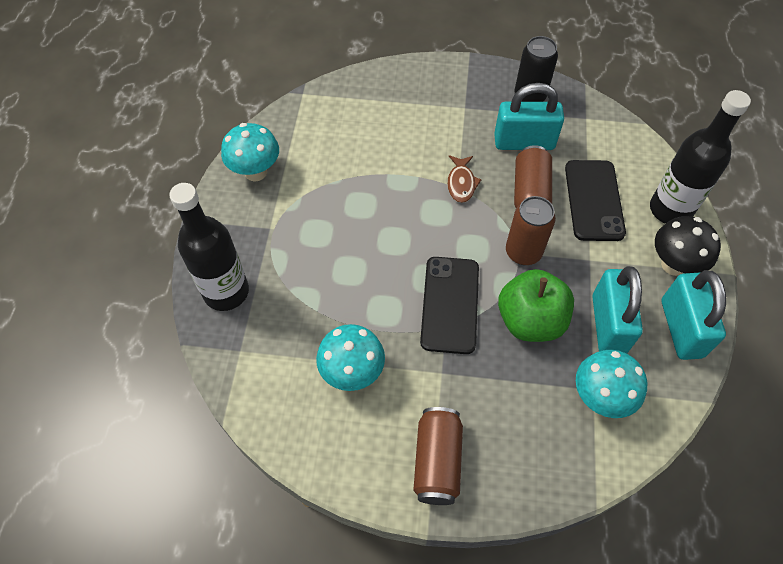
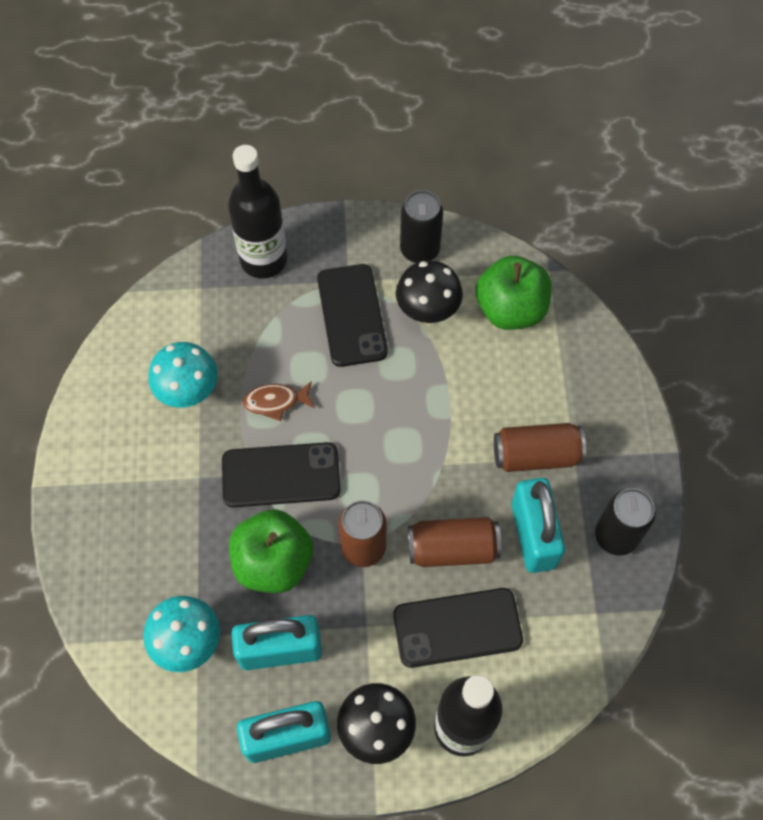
camera: 80 degrees right, 5 degrees up
turquoise mushroom [221,123,279,181] -> black can [400,190,443,263]
brown can [413,407,463,505] -> brown can moved to [494,423,586,472]
brown fish [447,155,482,203] -> brown fish moved to [243,381,315,421]
none -> black phone [317,264,388,367]
none -> black mushroom [396,260,463,324]
none -> green apple [475,256,552,330]

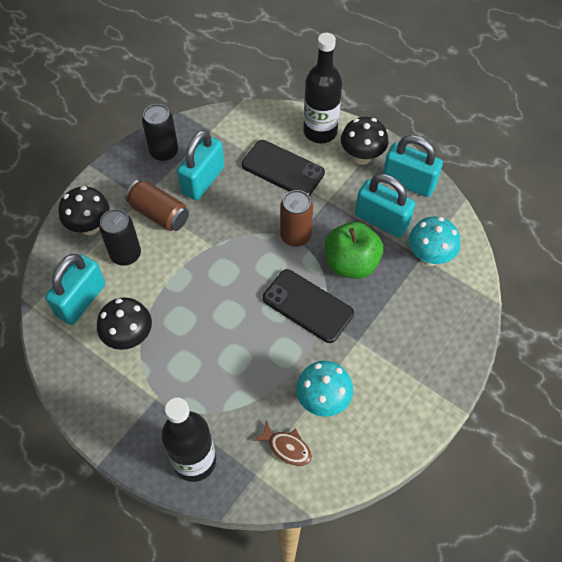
camera: 140 degrees left, 5 degrees down
brown fish [243,381,315,421] -> brown fish moved to [253,420,312,466]
black phone [317,264,388,367] -> none
black can [400,190,443,263] -> black can moved to [99,209,141,266]
brown can [408,517,501,567] -> none
green apple [475,256,552,330] -> turquoise padlock [45,254,105,325]
none -> black mushroom [58,186,109,235]

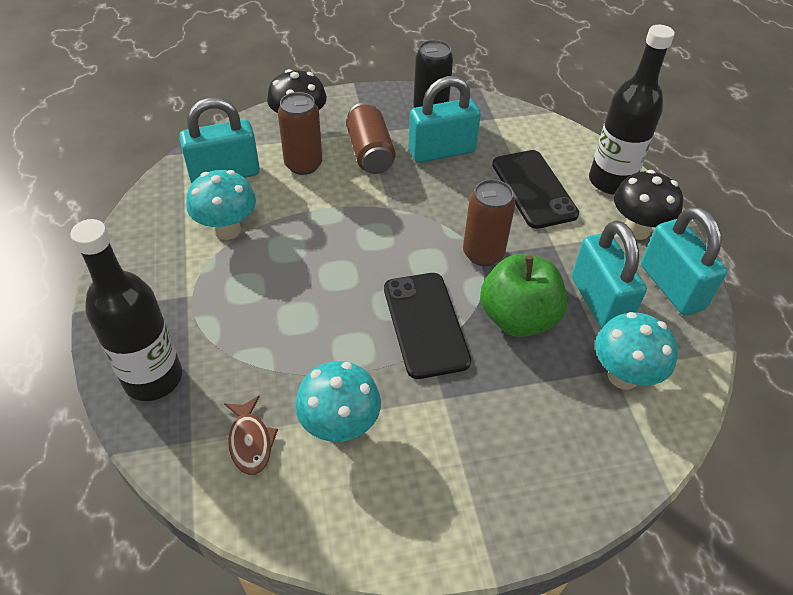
camera: 40 degrees right, 10 degrees down
black mushroom [97,297,152,350] -> turquoise mushroom [186,170,256,240]
black can [99,209,141,266] -> brown can [278,92,322,175]

